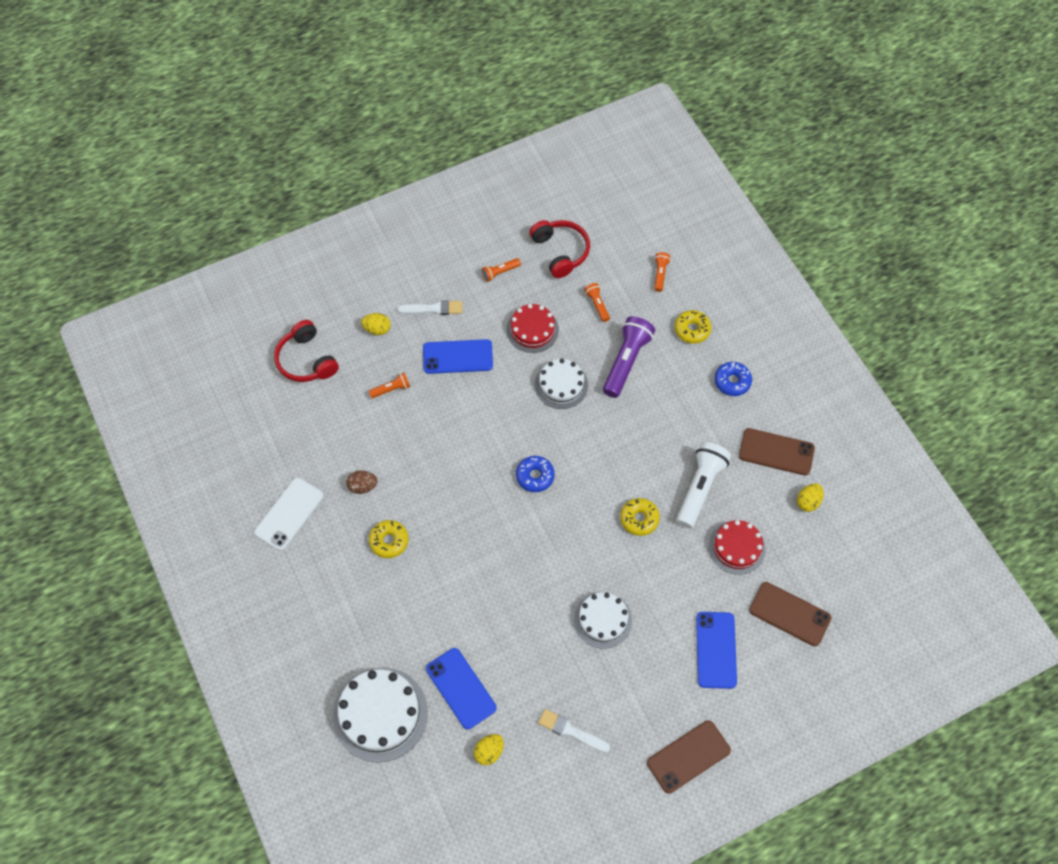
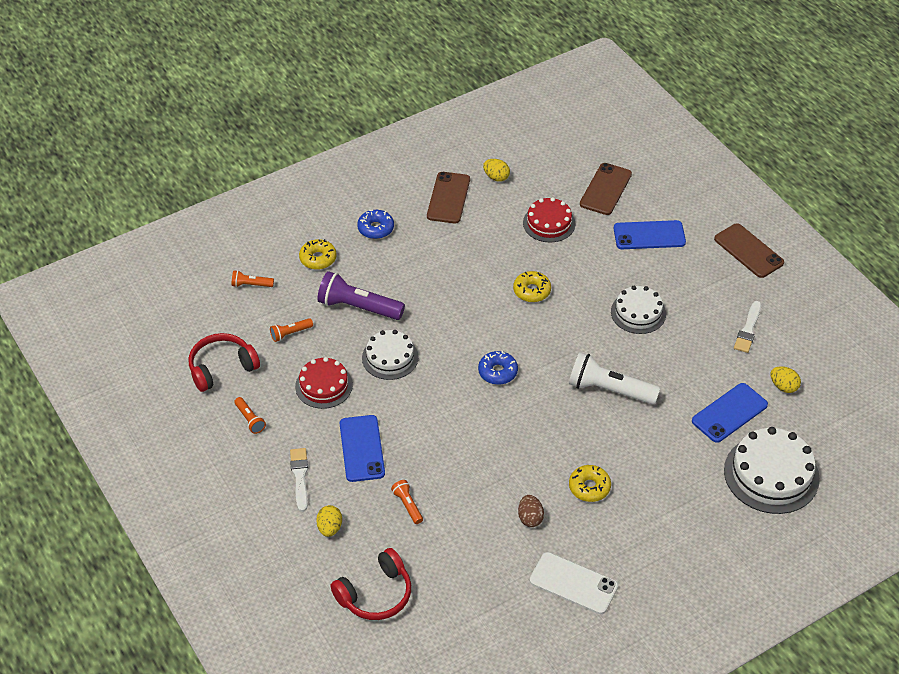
camera: 95 degrees left, 15 degrees down
white flashlight [676,442,731,528] -> white flashlight moved to [569,352,660,405]

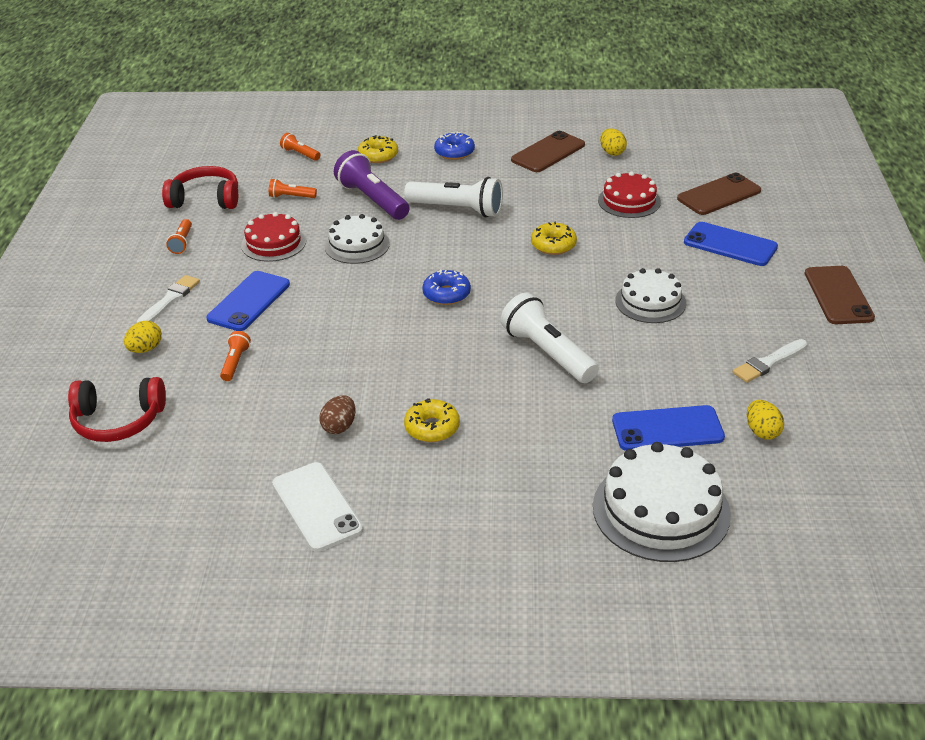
camera: 35 degrees right, 10 degrees down
none -> white flashlight [404,177,503,217]

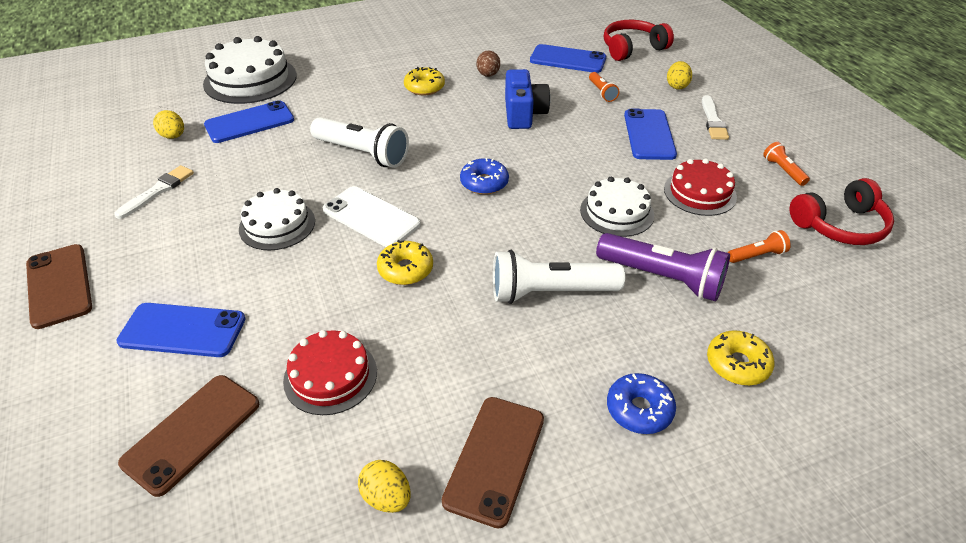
camera: 155 degrees right, 5 degrees up
white phone [272,462,363,552] -> white phone moved to [323,186,421,247]
orange flashlight [280,133,320,161] -> none
none -> blue camera [505,69,550,129]
none -> blue phone [530,44,606,73]

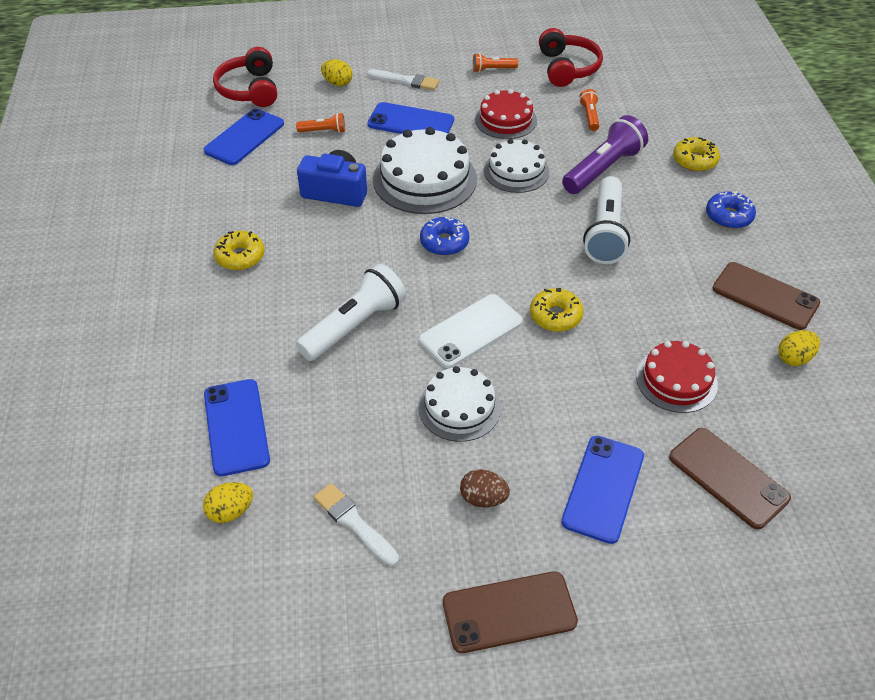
camera: 75 degrees left, 5 degrees up
white cake [203,36,297,104] -> white cake moved to [373,127,477,214]
brown egg [477,50,500,77] -> brown egg moved to [460,469,510,507]

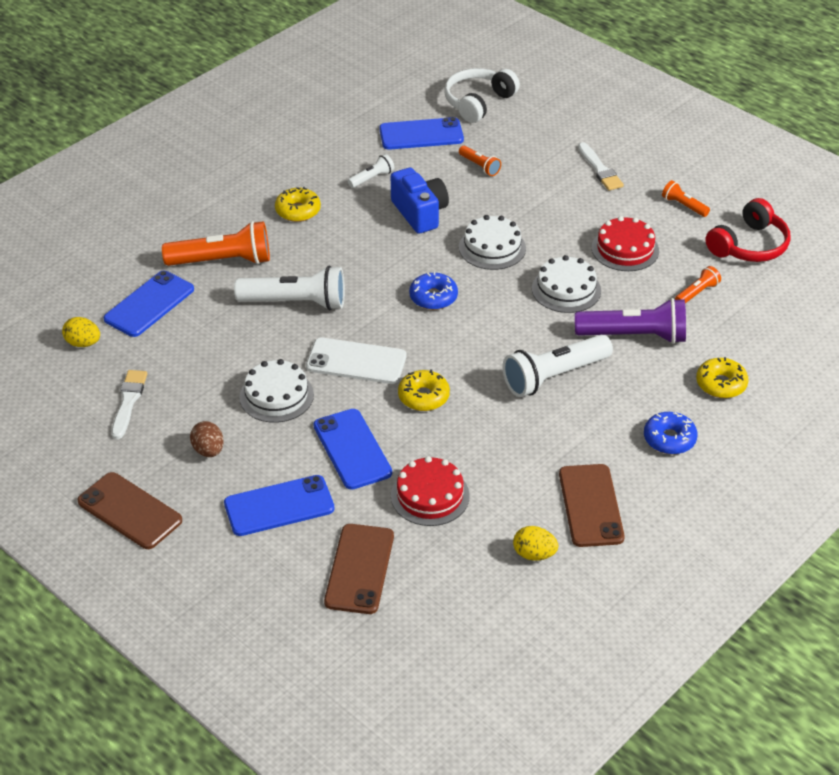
camera: 50 degrees right, 5 degrees down
red headphones [213,47,277,107] -> white headphones [444,68,520,123]
yellow egg [321,59,352,86] -> none
blue phone [367,102,454,134] -> blue phone moved to [313,409,392,490]
white cake [373,127,477,214] -> white cake [459,215,526,270], size x0.64
none -> orange flashlight [162,221,270,266]
none -> white flashlight [348,154,394,188]

